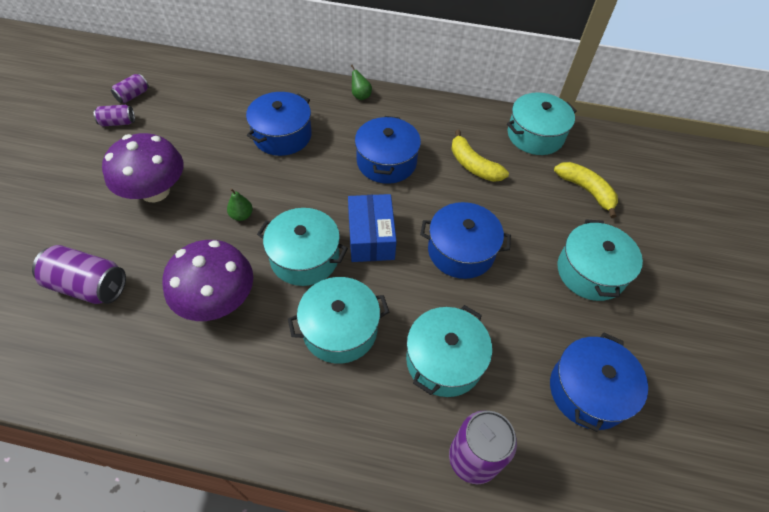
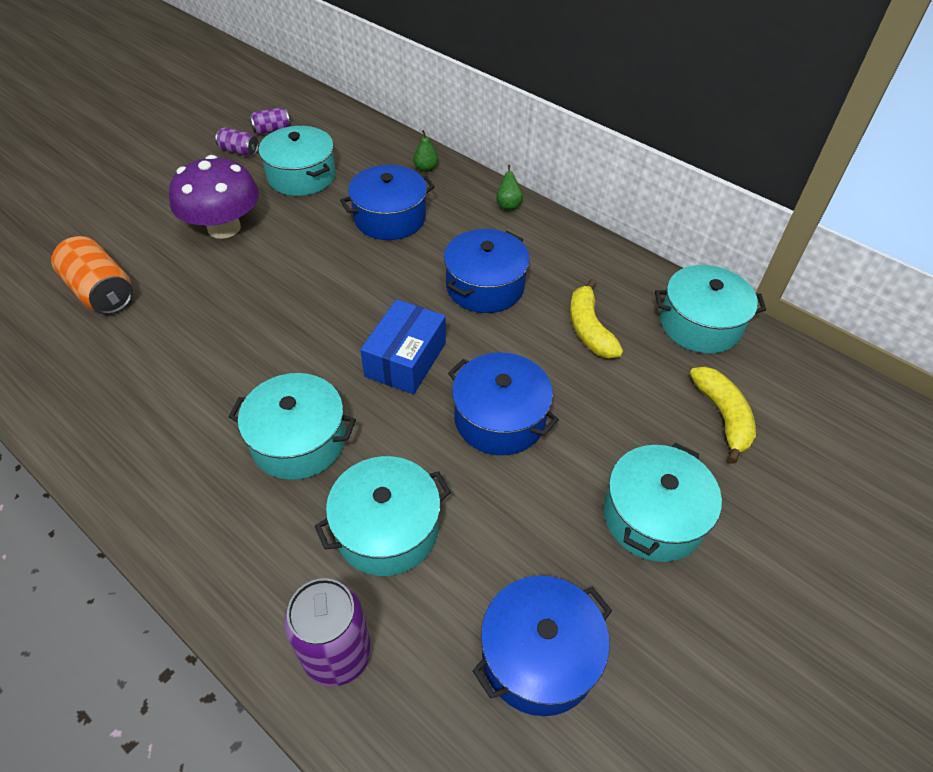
camera: 30 degrees right, 5 degrees down
purple can [32,245,126,304] -> orange can [51,236,133,314]
purple mushroom [162,240,253,321] -> none
green pear [227,188,253,221] -> green pear moved to [413,130,439,172]
turquoise pot [257,208,348,286] -> turquoise pot moved to [259,126,336,196]

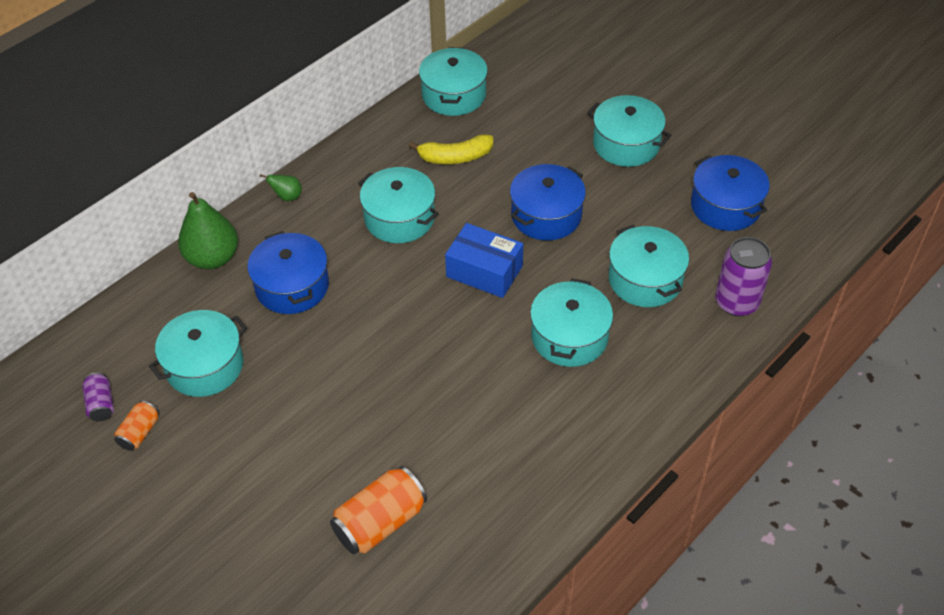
camera: 85 degrees left, 0 degrees up
purple mushroom [169,155,259,239] -> none
purple can [215,127,259,156] -> orange can [114,401,159,451]
green pear [413,130,439,172] -> green pear [178,192,238,269], size x2.13
blue pot [444,229,530,313] -> turquoise pot [358,167,439,243]
yellow banana [690,366,756,464] -> none

